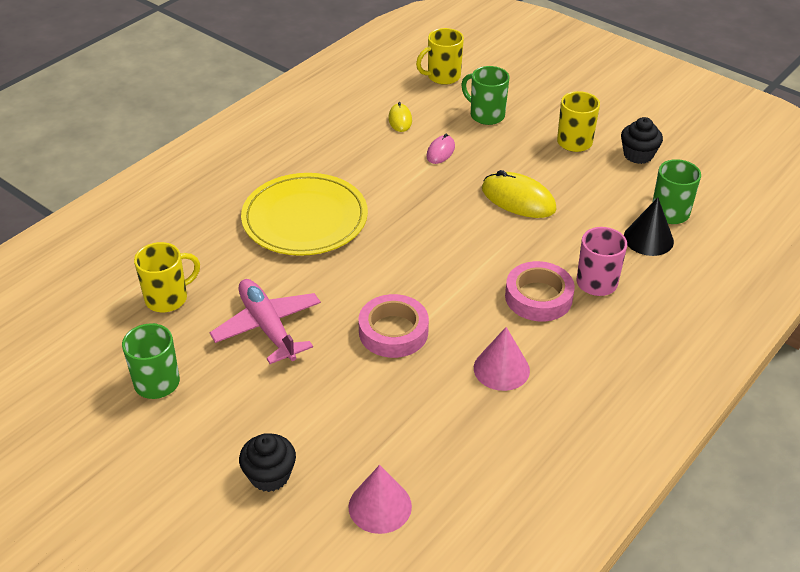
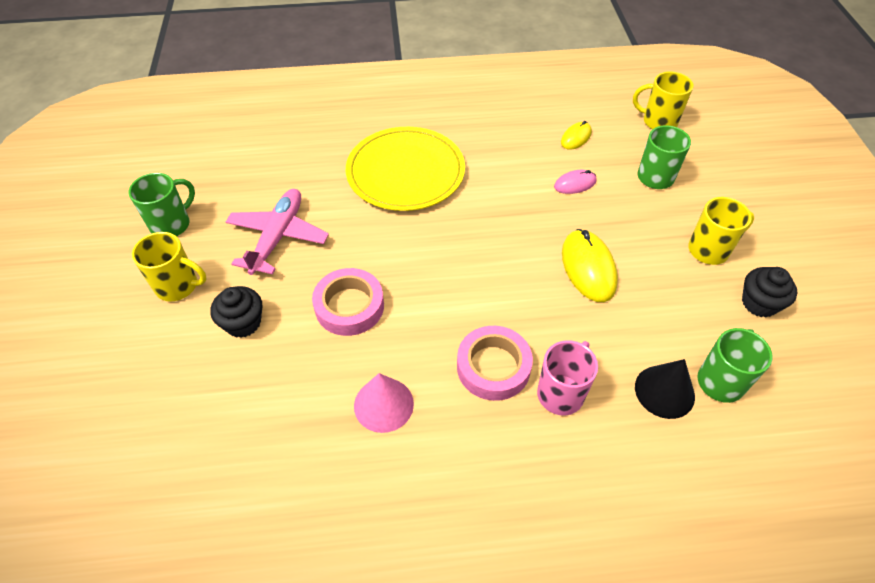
camera: 45 degrees right, 10 degrees up
yellow mug [134,242,200,312] -> yellow mug moved to [132,232,207,302]
black cupcake [239,433,296,492] -> black cupcake moved to [210,286,262,338]
pink cone [348,465,412,534] -> none

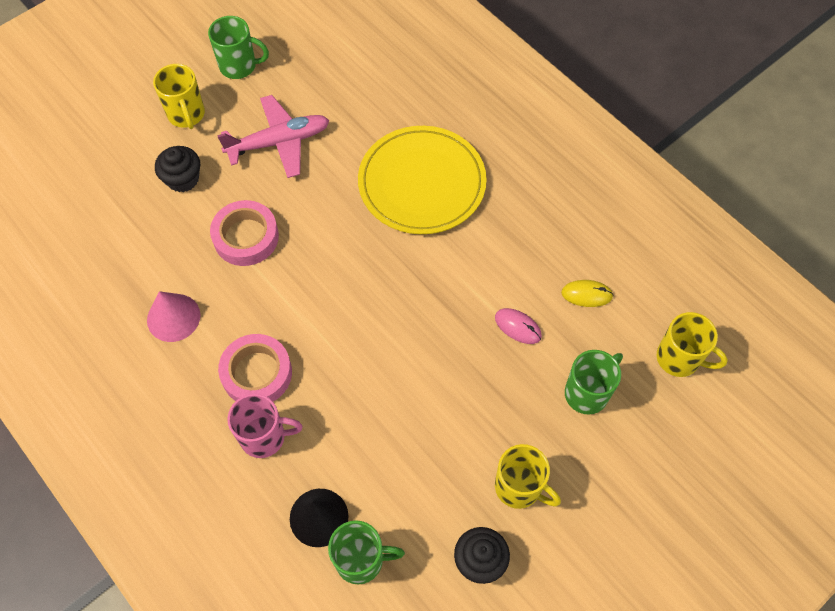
camera: 55 degrees right, 10 degrees up
yellow mouse [562,229,618,302] -> none
yellow mug [633,71,694,129] -> yellow mug turned 135 degrees clockwise [657,312,728,377]

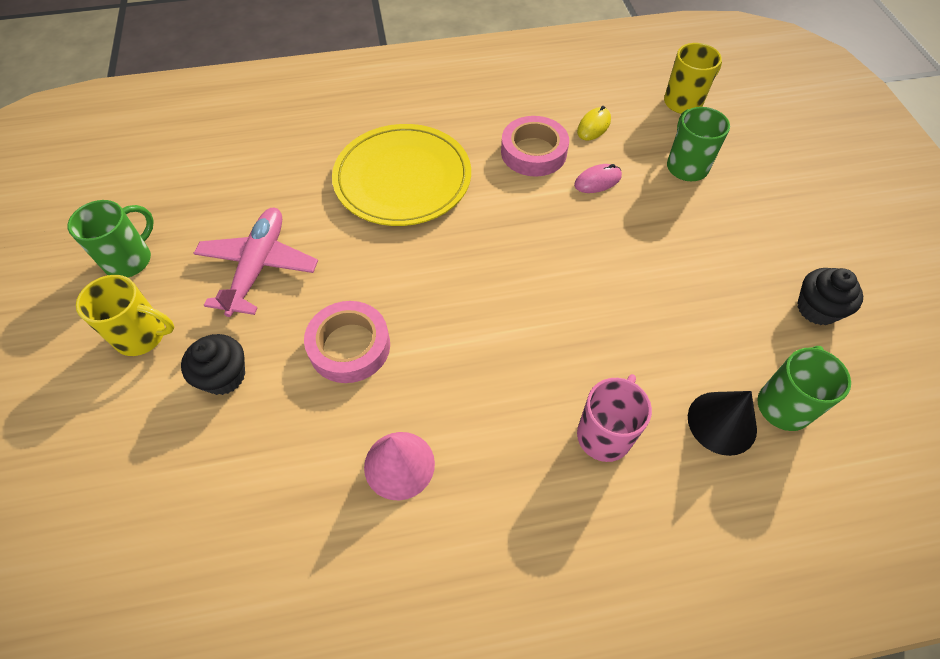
camera: 60 degrees left, 5 degrees down
pink tape [218,334,292,402] -> pink tape moved to [501,116,569,176]
yellow mug [495,444,561,509] -> none

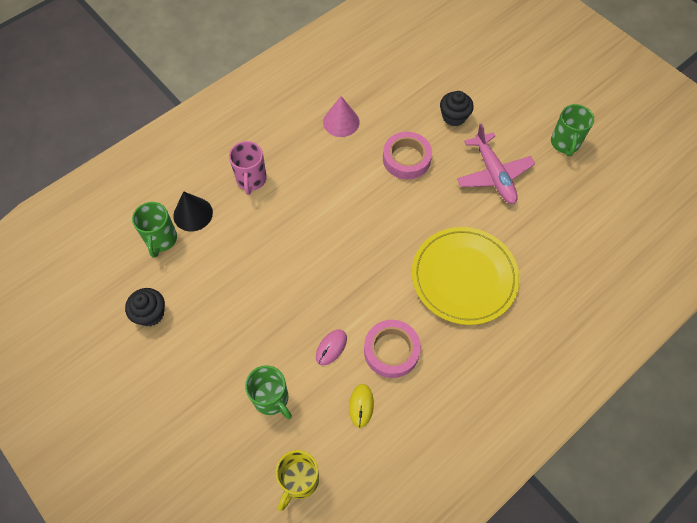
camera: 150 degrees right, 5 degrees up
yellow mug [76,275,174,356] -> none

